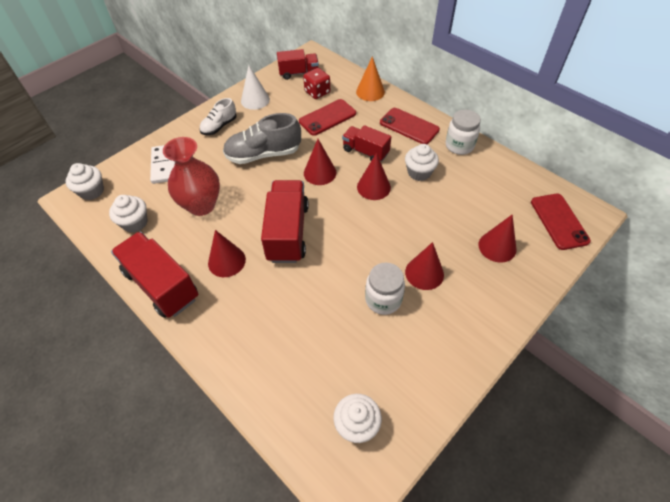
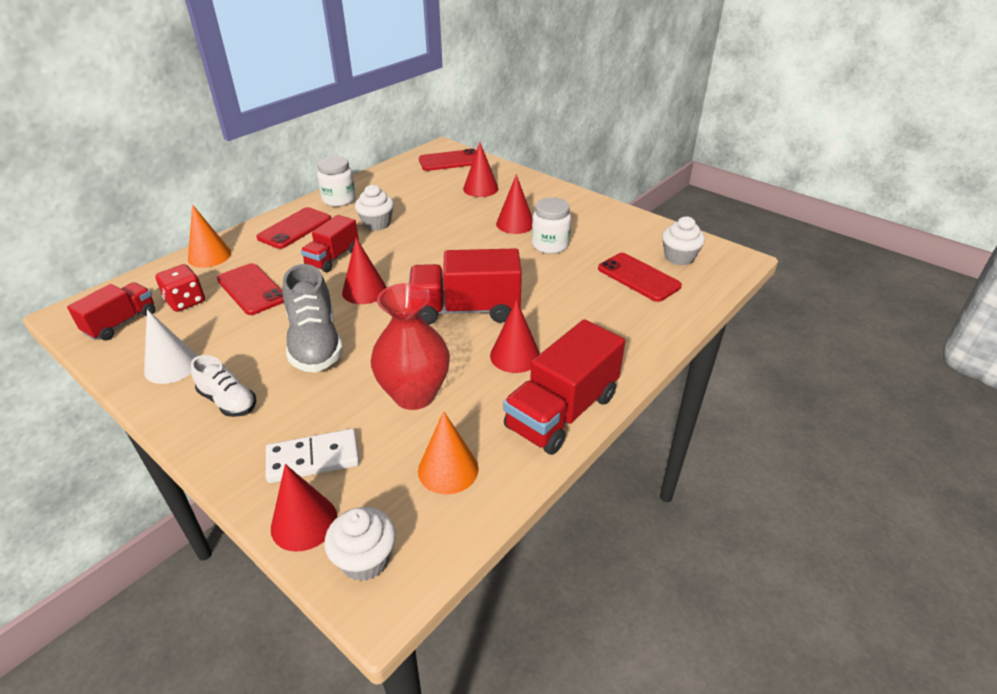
camera: 95 degrees left, 15 degrees down
white cupcake [109,195,148,233] -> orange cone [418,411,479,495]
red truck [277,49,319,80] -> red truck turned 45 degrees clockwise [67,282,155,340]
red cone [357,153,391,200] -> red cone moved to [271,464,338,552]
none -> red phone [598,253,682,302]

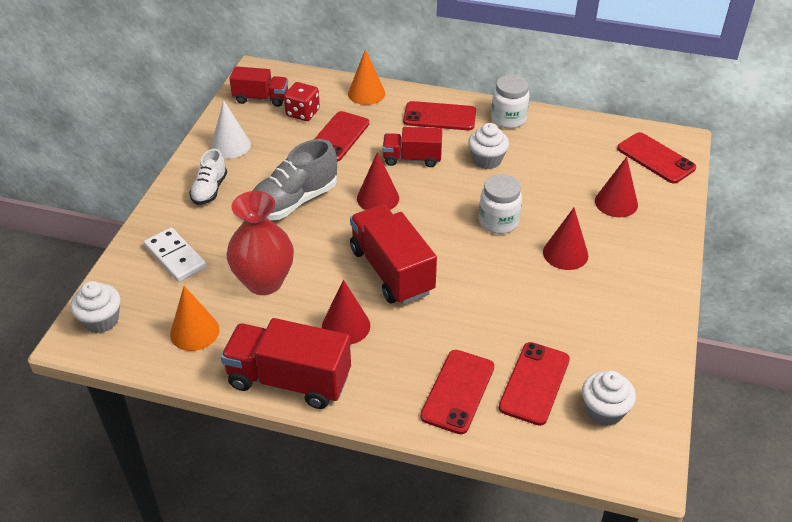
camera: 65 degrees right, 5 degrees up
red cone [271,464,338,552] -> none
white jar [532,197,571,254] -> white jar moved to [479,174,522,234]
none -> red phone [420,350,494,434]

